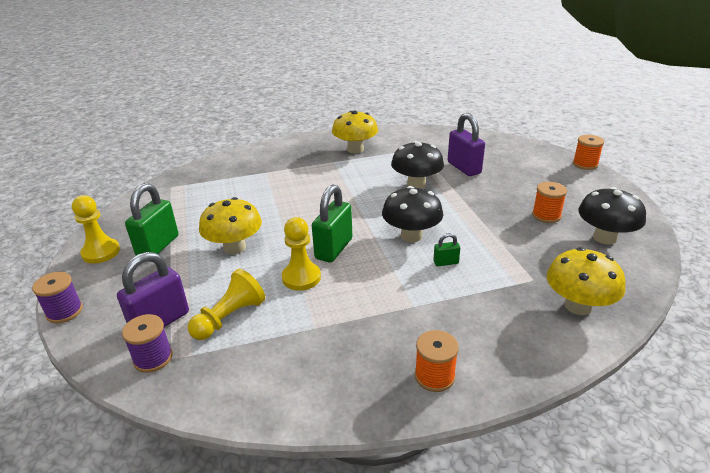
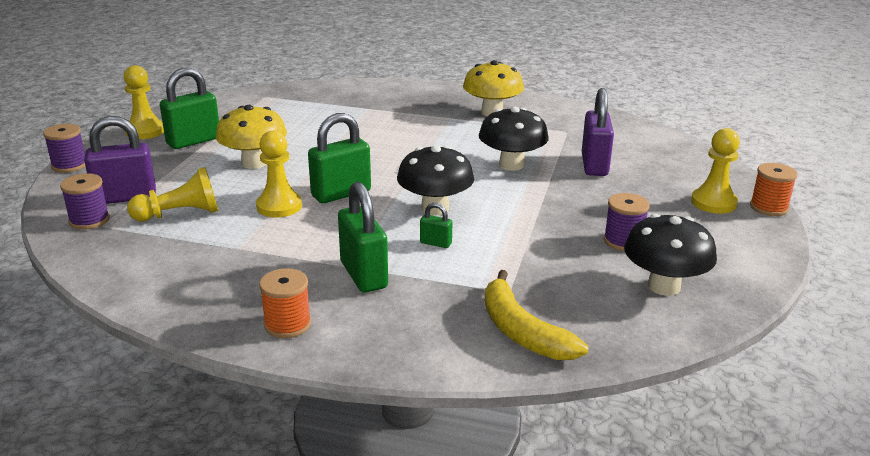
camera: 30 degrees right, 5 degrees down
orange spool [532,182,567,223] -> purple spool [604,193,650,251]
yellow mushroom [547,247,626,315] -> yellow banana [485,270,588,360]
none -> green padlock [338,182,388,293]
none -> yellow pawn [691,128,740,214]

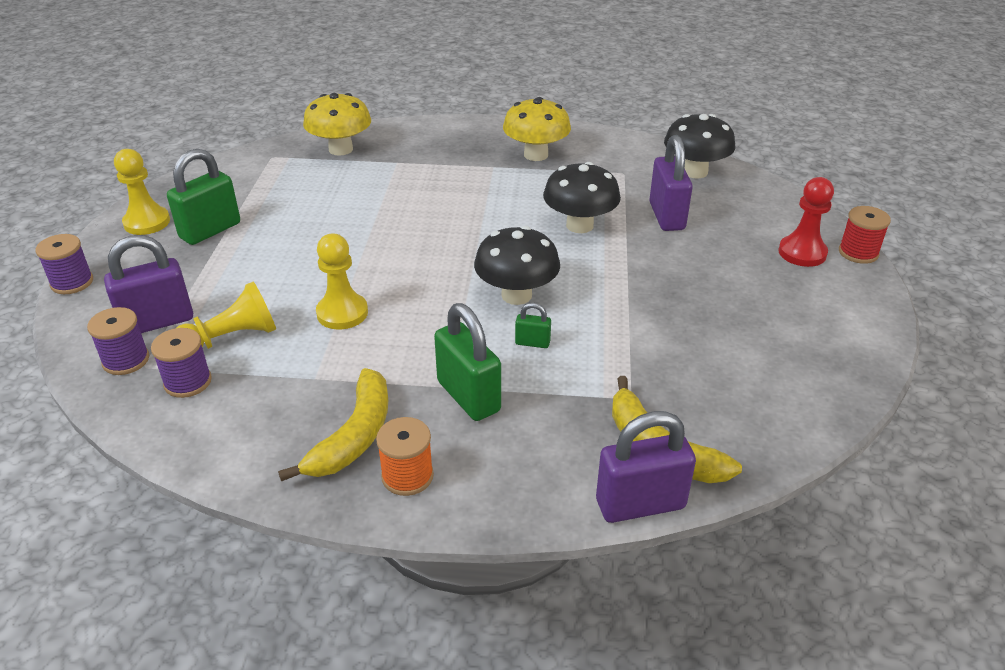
camera: 10 degrees left, 10 degrees up
yellow mushroom [216,105,287,169] -> yellow mushroom moved to [303,93,371,156]
green padlock [308,113,371,203] -> none
purple spool [604,193,650,251] -> purple spool moved to [151,328,212,398]
black mushroom [624,214,717,296] -> black mushroom moved to [664,114,735,179]
yellow pawn [691,128,740,214] -> red pawn [778,177,834,267]
orange spool [750,163,798,216] -> red spool [839,206,891,264]
none -> yellow banana [278,368,388,481]
none -> purple padlock [596,411,696,523]

